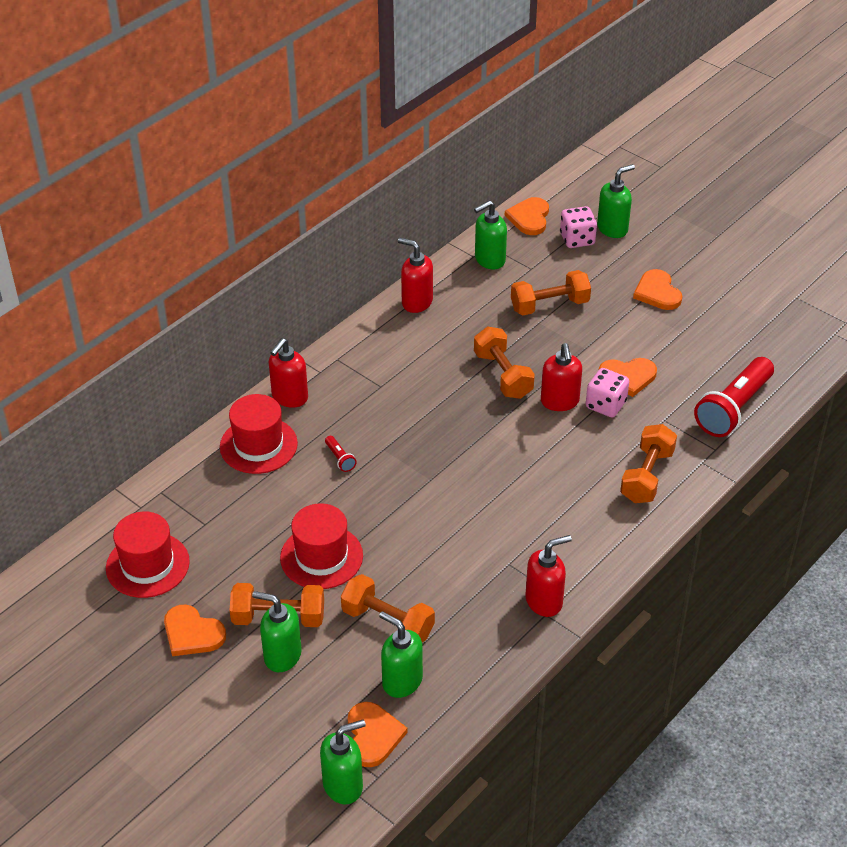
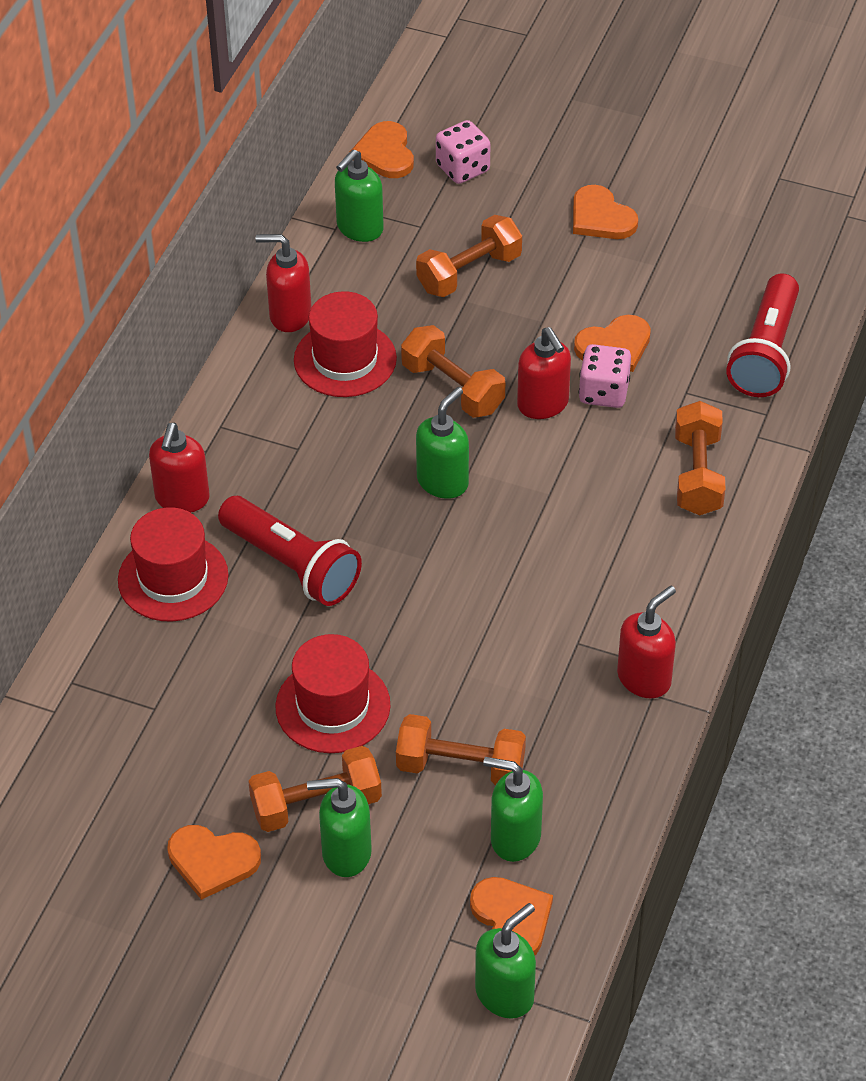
camera: 20 degrees left, 5 degrees up
red hat [106,511,190,598] -> red hat moved to [294,291,397,397]
red flashlight [325,436,357,472] -> red flashlight [218,496,362,606], size x2.46
green soap dispenser [597,164,635,238] -> green soap dispenser moved to [416,387,469,499]

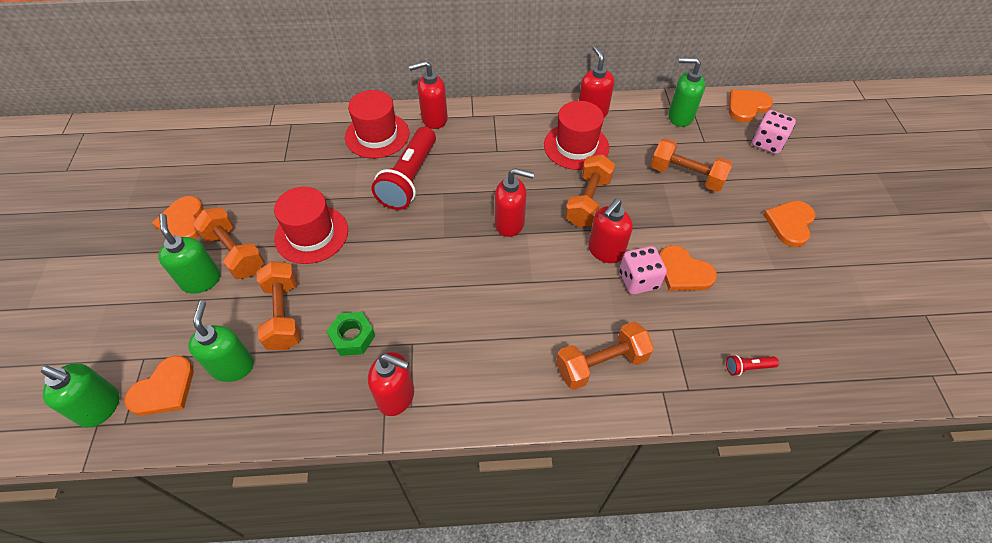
camera: 65 degrees right, 5 degrees up
green soap dispenser [416,387,469,499] -> red soap dispenser [495,168,534,237]
red flashlight [726,273,799,397] -> red flashlight [726,355,779,376], size x0.41
none -> green nut [326,312,375,356]

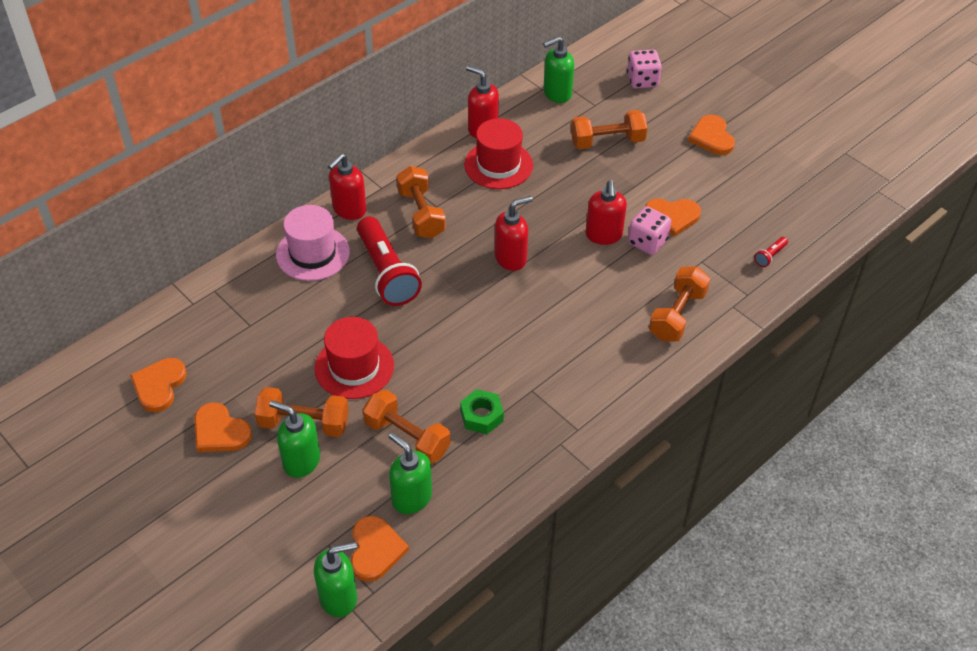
camera: 40 degrees left, 5 degrees down
red hat [345,90,410,158] -> pink hat [276,205,350,281]
red soap dispenser [368,352,414,416] -> none
orange dumbbell [565,154,615,227] -> orange dumbbell moved to [396,166,446,238]
orange heart [729,90,773,122] -> orange heart moved to [130,358,187,412]

